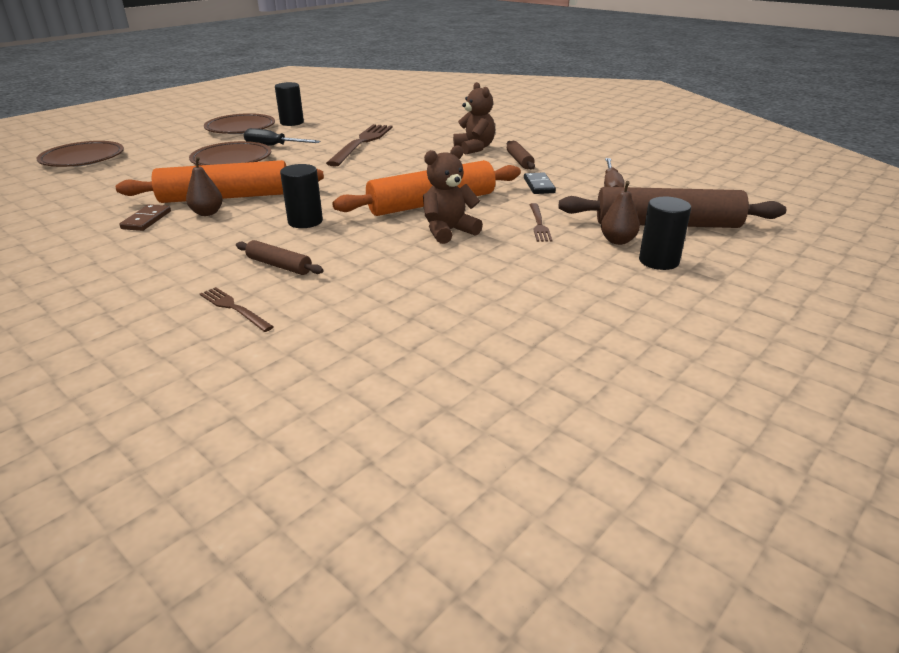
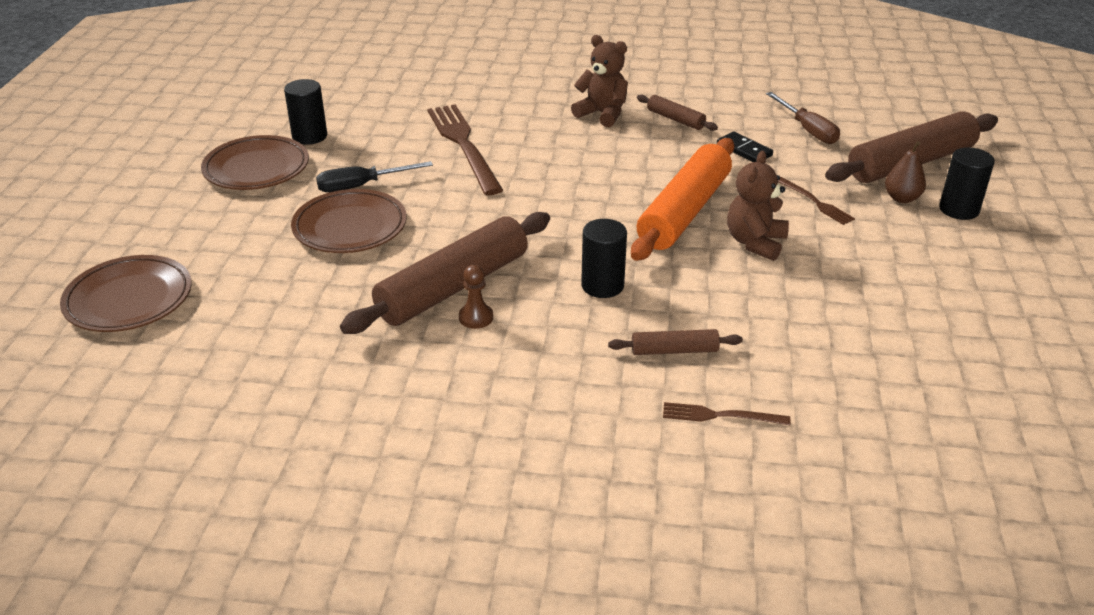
camera: 35 degrees left, 5 degrees up
orange rolling pin [116,160,324,203] -> brown rolling pin [340,212,550,334]
brown domino [119,204,171,231] -> none
brown pear [186,157,223,216] -> brown pawn [459,265,493,329]

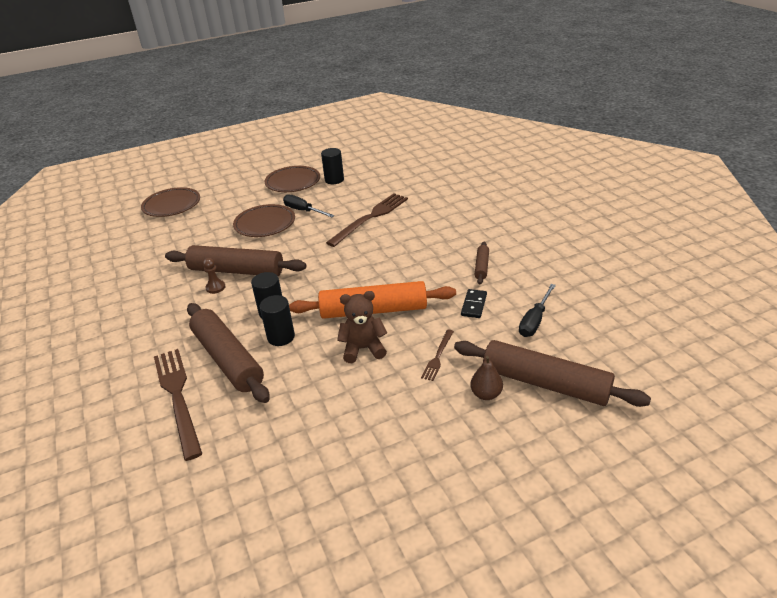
camera: 60 degrees right, 0 degrees up
brown teddy bear [571,35,628,127] -> none
brown rolling pin [608,329,743,355] -> brown rolling pin [187,303,270,403], size x2.14
brown fork [663,402,791,425] -> brown fork [154,349,202,461], size x2.04
brown screwdriver [766,92,840,144] -> black screwdriver [519,284,556,337]
black cylinder [939,147,995,220] -> black cylinder moved to [260,295,295,346]

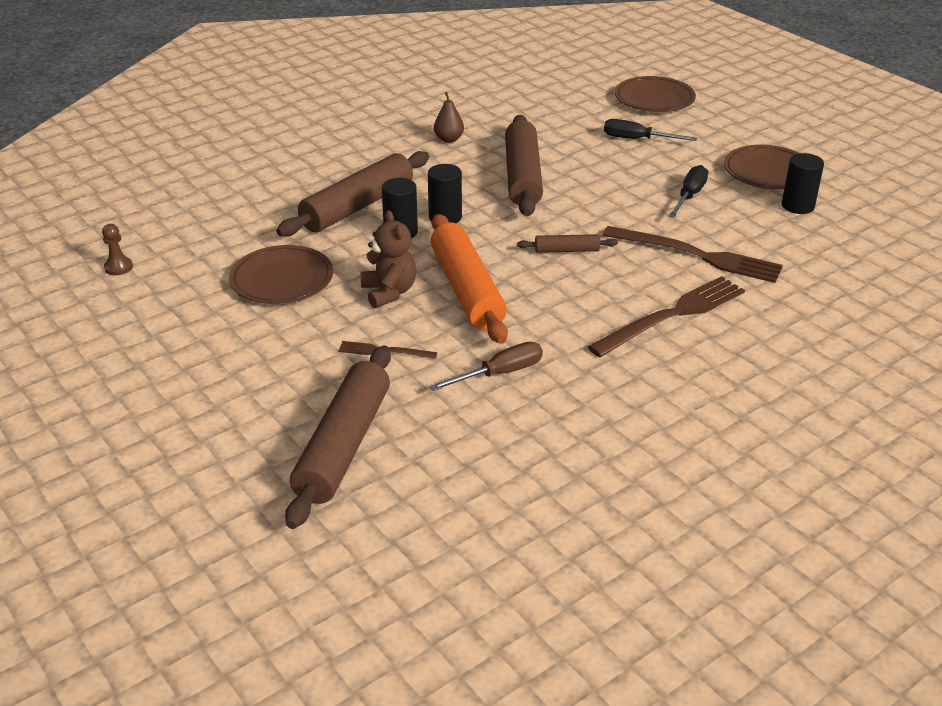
camera: 75 degrees right, 0 degrees up
brown fork [154,349,202,461] -> brown fork moved to [588,276,745,357]
brown pawn [203,258,225,294] -> brown pawn moved to [102,224,133,275]
brown plate [233,204,295,237] -> brown plate moved to [229,245,333,304]
black domino [461,289,487,318] -> brown screwdriver [429,342,543,391]
brown pear [470,356,503,400] -> brown pear moved to [434,92,464,143]
brown rolling pin [474,242,489,284] -> brown rolling pin moved to [517,234,618,253]
black screwdriver [519,284,556,337] -> black screwdriver moved to [604,119,697,141]

